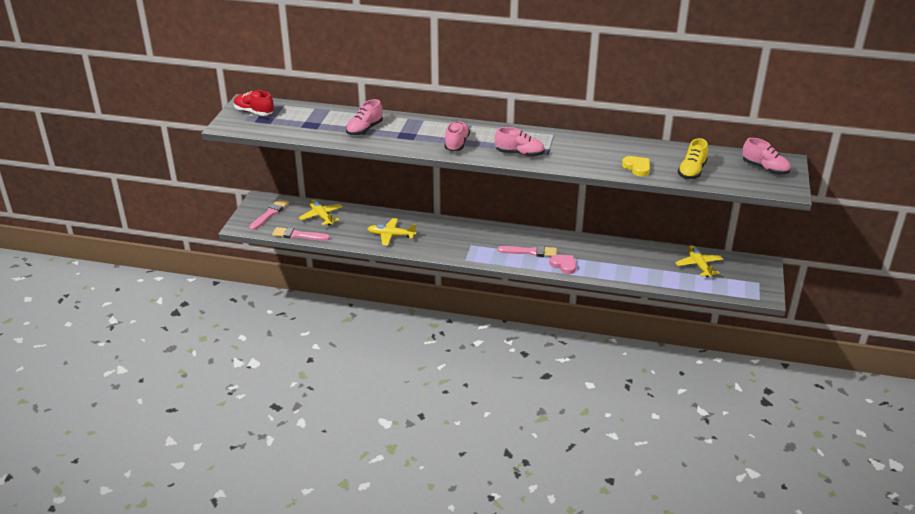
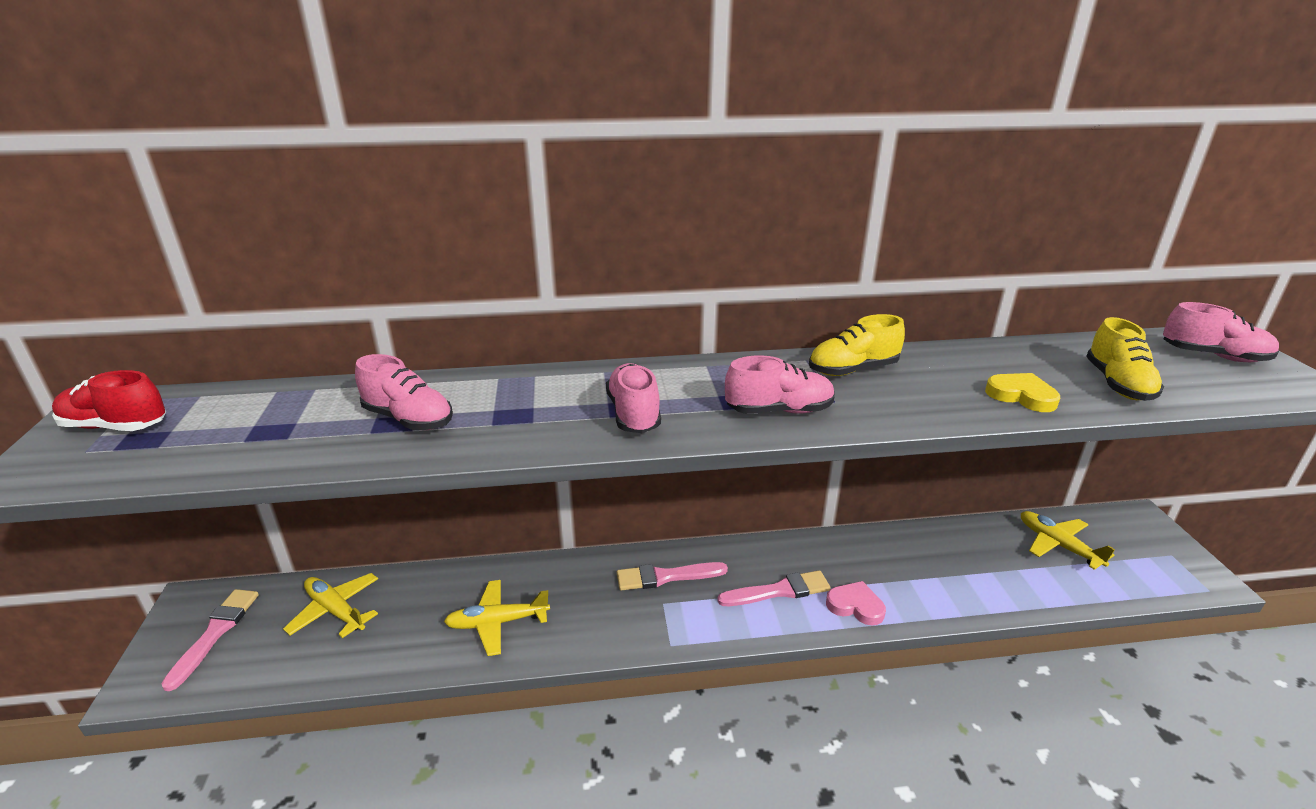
camera: 20 degrees left, 5 degrees down
pink brush [272,227,330,241] -> pink brush moved to [617,562,728,591]
pink shoe [346,99,383,136] -> pink shoe turned 75 degrees counterclockwise [355,354,453,430]
none -> yellow shoe [809,314,905,376]

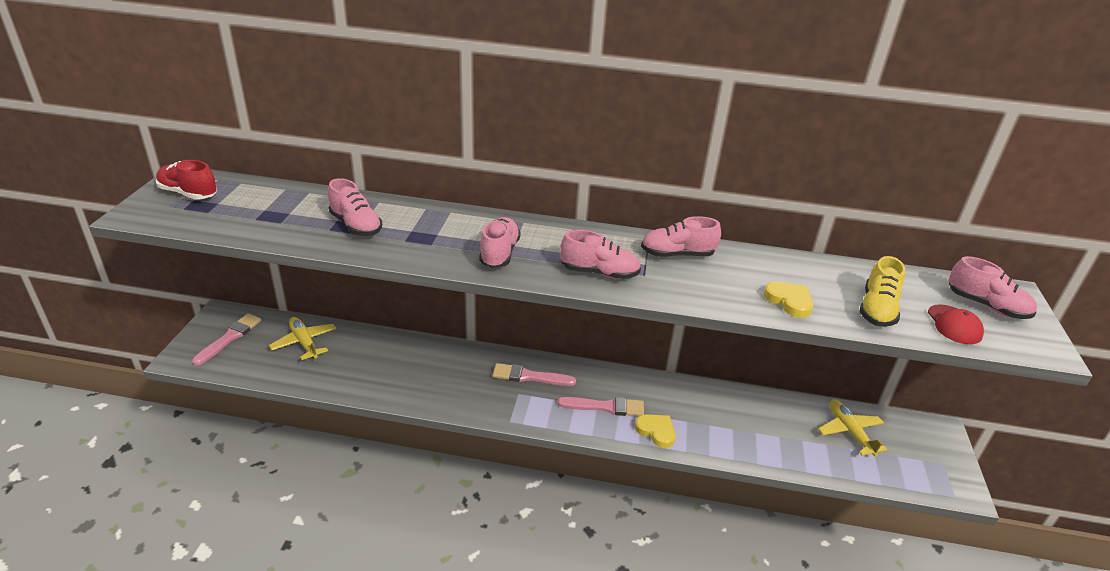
camera: 15 degrees right, 5 degrees up
yellow plane [444,580,550,656] -> none
yellow shoe [809,314,905,376] -> pink shoe [641,216,721,257]
pink heart [826,581,886,626] -> yellow heart [635,414,676,448]
none -> red cap [928,304,984,344]

